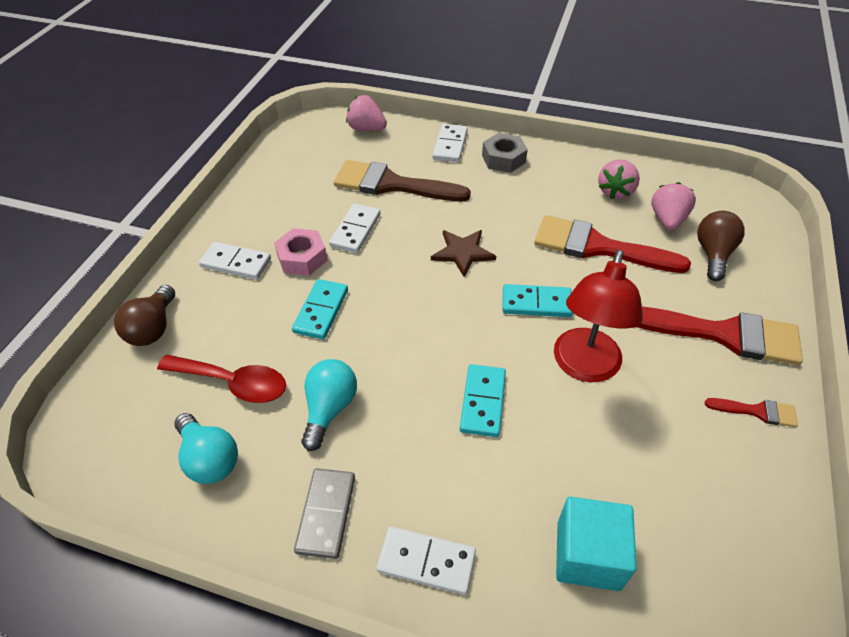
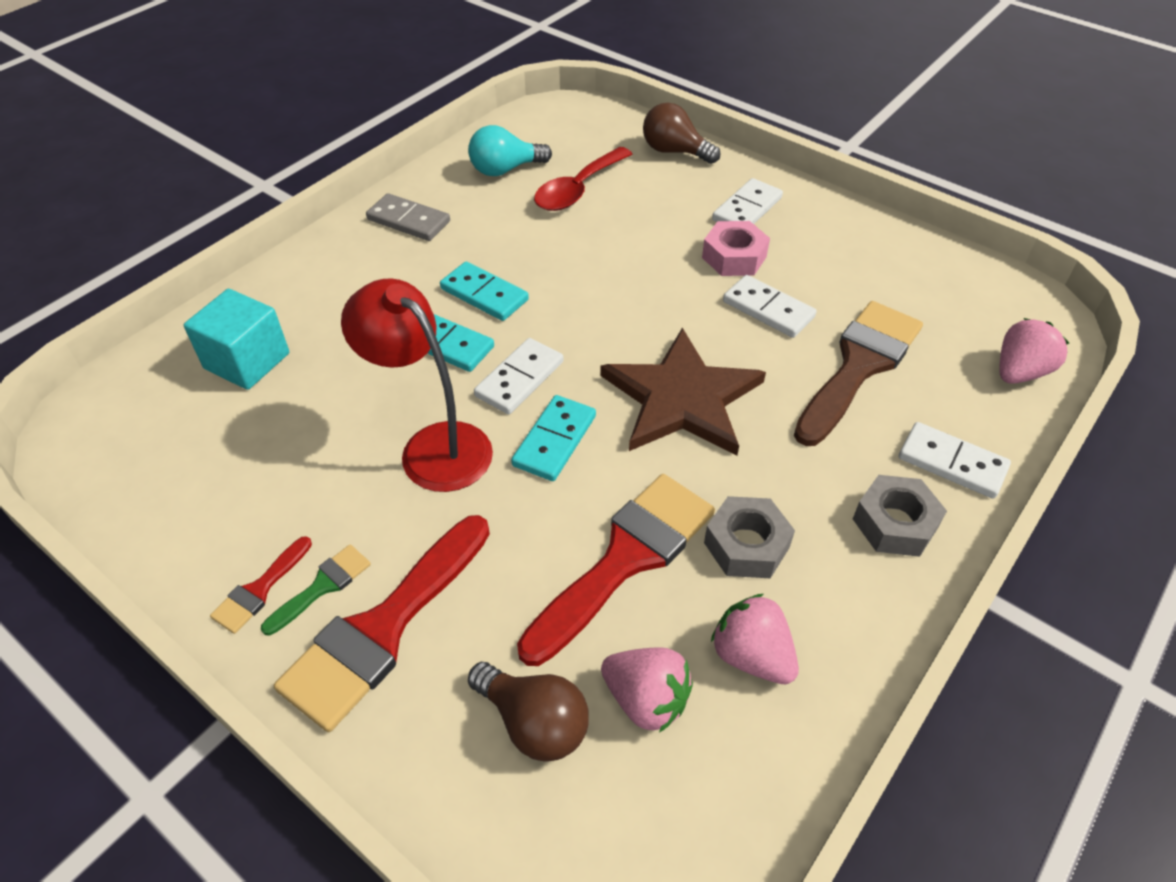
camera: 110 degrees right, 0 degrees up
turquoise domino [292,279,348,339] -> turquoise domino moved to [440,261,529,321]
turquoise light bulb [301,359,357,451] -> none
white domino [377,526,476,595] -> white domino moved to [474,338,563,414]
brown star [431,230,496,277] -> brown star [600,328,766,456], size x1.78
none -> green brush [261,544,371,635]
none -> grey nut [704,496,795,578]

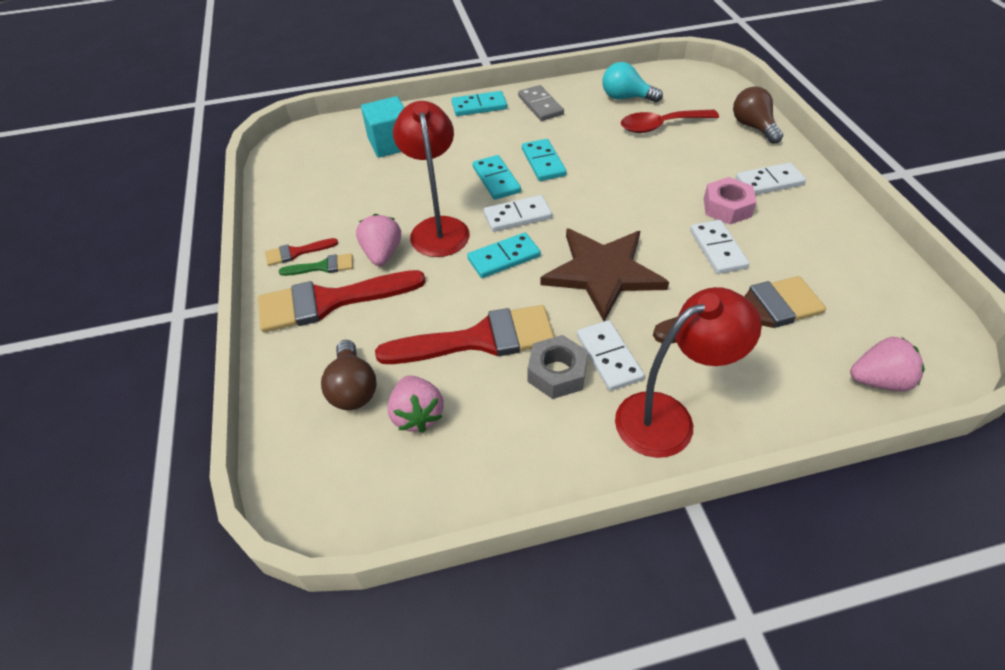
camera: 40 degrees right, 0 degrees up
pink strawberry [711,594,799,684] -> pink strawberry moved to [356,214,401,266]
grey nut [853,475,947,557] -> red lamp [615,287,762,458]
white domino [899,422,1011,499] -> white domino moved to [577,320,645,391]
none -> turquoise domino [452,91,507,116]

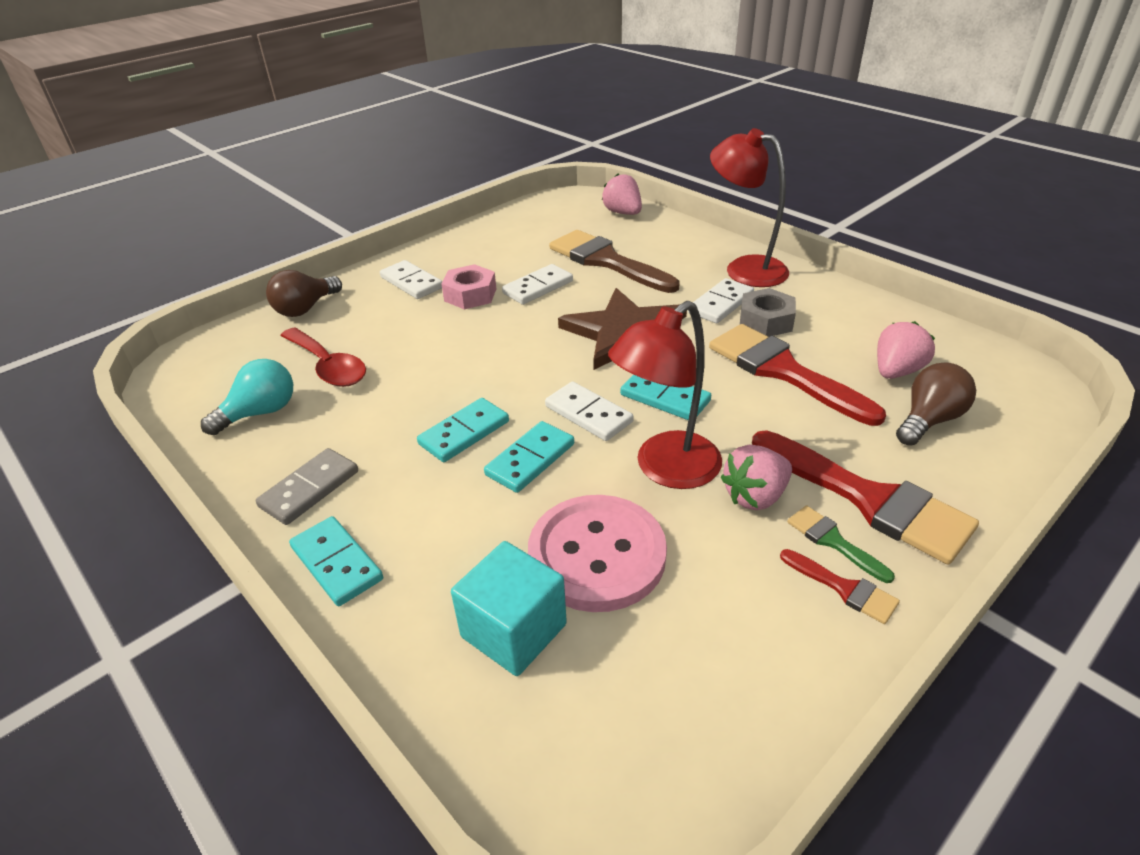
camera: 120 degrees left, 10 degrees down
turquoise light bulb [602,62,663,103] -> turquoise light bulb turned 120 degrees counterclockwise [201,359,293,435]
none -> pink button [528,495,667,612]

